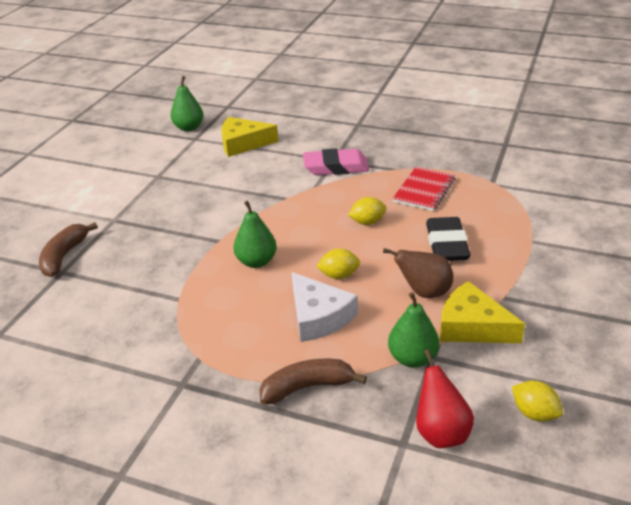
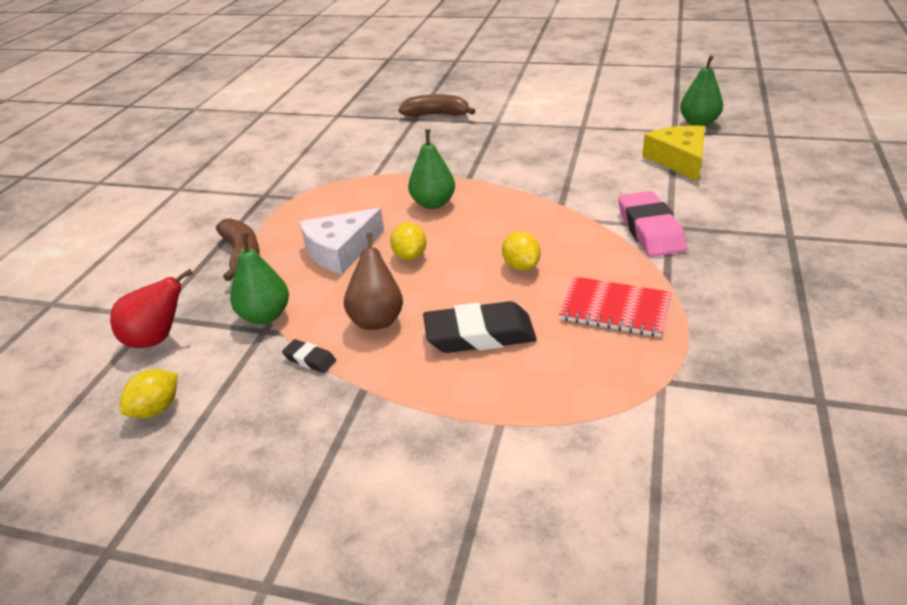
camera: 85 degrees right, 0 degrees up
yellow cheese [440,281,525,343] -> black eraser [282,339,336,373]

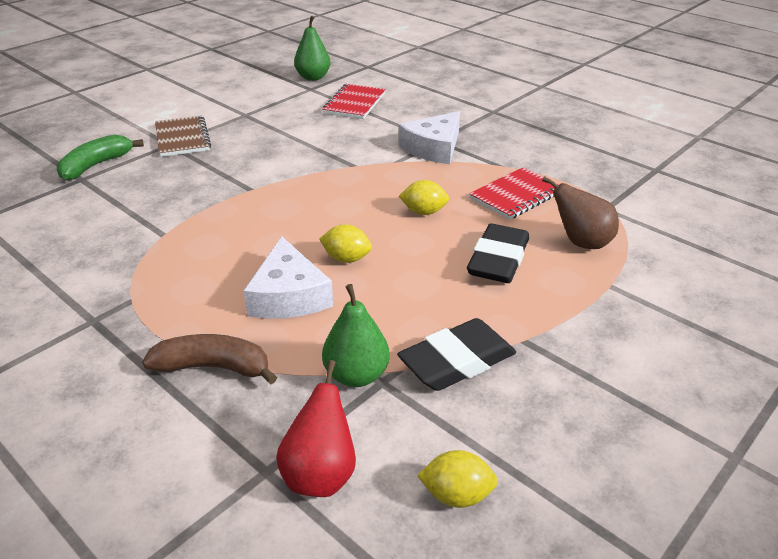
camera: 65 degrees left, 0 degrees up
yellow lemon [120,369,178,418] -> yellow lemon turned 60 degrees counterclockwise [417,450,498,508]
black eraser [282,339,336,373] -> black eraser [397,318,516,391], size x2.12
brown pear [344,232,403,330] -> brown pear moved to [542,176,619,249]
brown banana [398,94,475,117] -> green banana [57,134,144,181]
green pear [408,129,455,209] -> none
pink eraser [618,191,687,257] -> white cheese [399,111,460,164]
yellow cheese [642,125,705,181] -> red notebook [322,84,386,119]
none -> brown notebook [155,115,211,157]

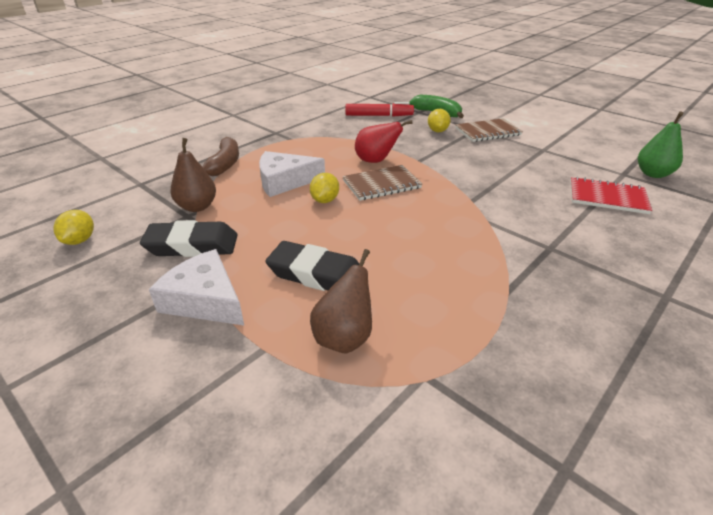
camera: 90 degrees right, 0 degrees up
red pear [276,360,356,497] -> red pear moved to [355,120,413,163]
green pear [322,284,390,387] -> brown pear [171,138,216,212]
black eraser [397,318,516,391] -> black eraser turned 60 degrees counterclockwise [140,220,238,257]
white cheese [399,111,460,164] -> white cheese moved to [149,249,244,326]
yellow lemon [399,180,449,215] -> yellow lemon moved to [428,109,451,132]
red notebook [469,167,559,220] -> none
none -> brown notebook [343,165,422,201]
none -> red marker [345,102,414,117]

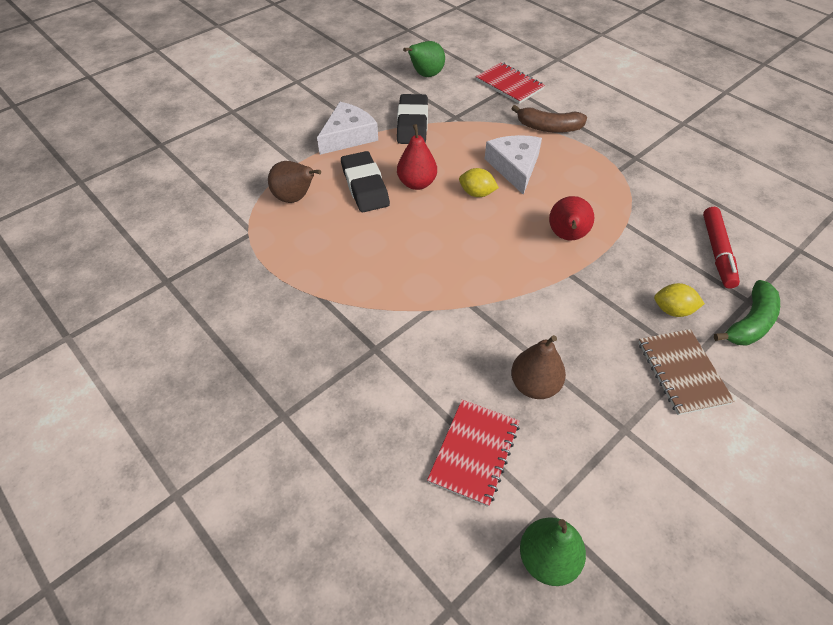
camera: 95 degrees right, 15 degrees up
yellow lemon [53,210,94,245] -> green pear [403,41,445,77]
brown pear [171,138,216,212] -> brown pear moved to [511,335,566,399]
black eraser [265,241,359,291] -> black eraser turned 45 degrees counterclockwise [341,151,390,212]
brown notebook [343,165,422,201] -> none
none -> red pear [397,124,437,190]
none -> red notebook [476,62,545,104]

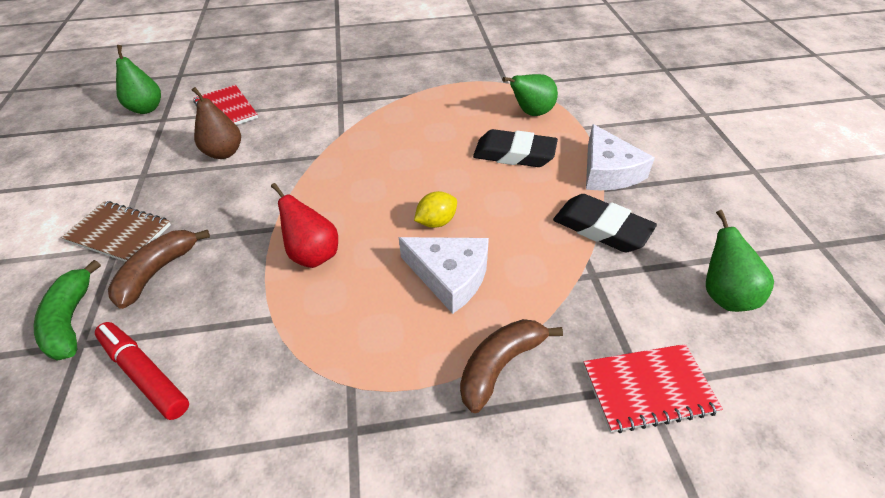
camera: 125 degrees right, 5 degrees down
brown pear [268,161,321,203] -> green pear [502,74,558,116]
red pear [397,124,437,190] -> none
yellow lemon [654,283,705,317] -> brown banana [108,230,210,309]

